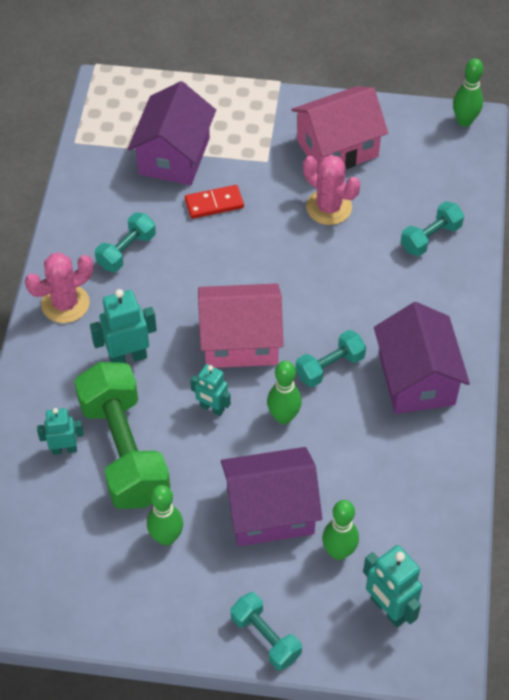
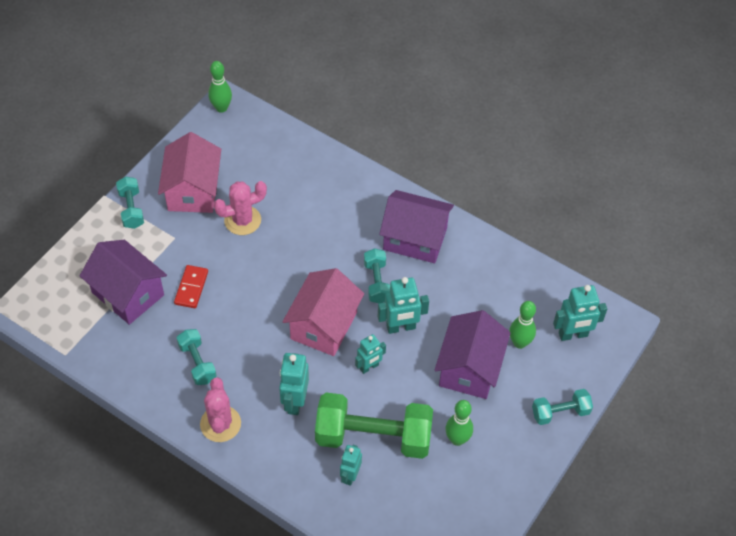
camera: 65 degrees left, 0 degrees up
green bowling pin [267,361,302,424] -> turquoise robot [378,277,429,334]
turquoise dumbbell [401,201,464,256] -> turquoise dumbbell moved to [116,177,144,229]

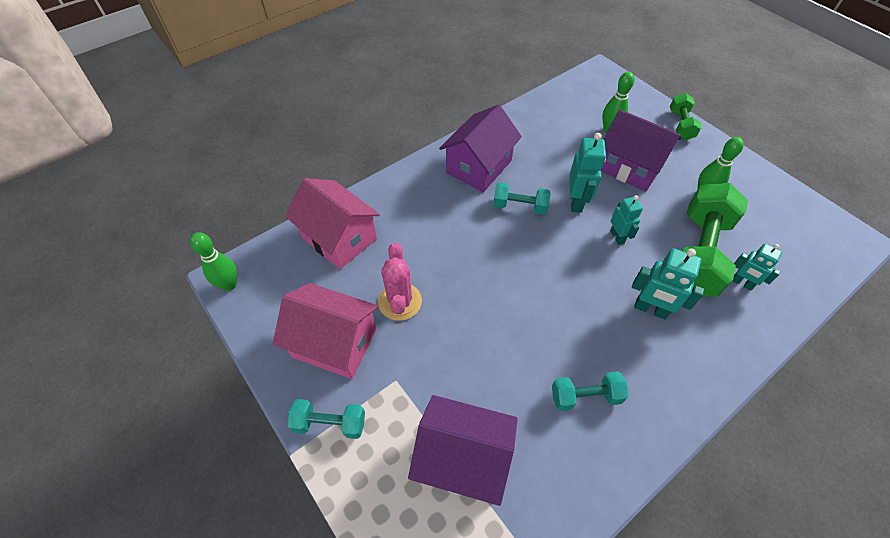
camera: 70 degrees left, 0 degrees up
purple house [80,240,167,325] -> purple house turned 45 degrees clockwise [408,395,518,506]
red domino [174,265,208,308] -> none
pink cactus [200,378,241,442] -> none
pink house [282,268,364,356] -> pink house moved to [285,178,380,269]
turquoise dumbbell [532,389,593,425] -> green dumbbell [670,93,702,140]
turquoise robot [553,285,607,341] -> none

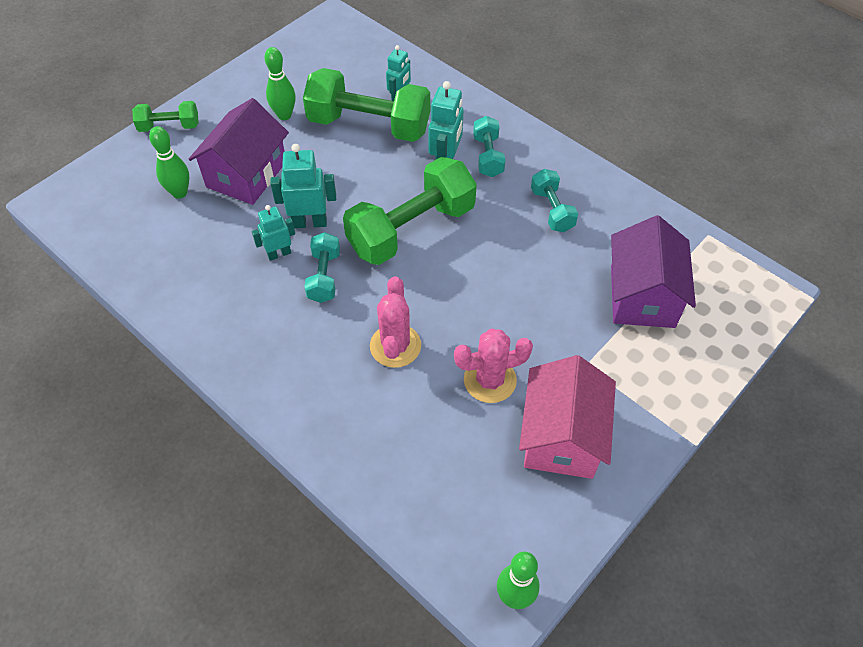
camera: 100 degrees left, 0 degrees up
pink house [285,178,380,269] -> none
turquoise dumbbell [287,399,365,439] -> turquoise dumbbell moved to [473,116,505,177]
purple house [439,105,522,192] -> none
turquoise robot [610,195,643,245] -> turquoise robot moved to [252,205,295,261]
none -> green dumbbell [343,157,477,265]
none -> pink cactus [370,276,421,368]

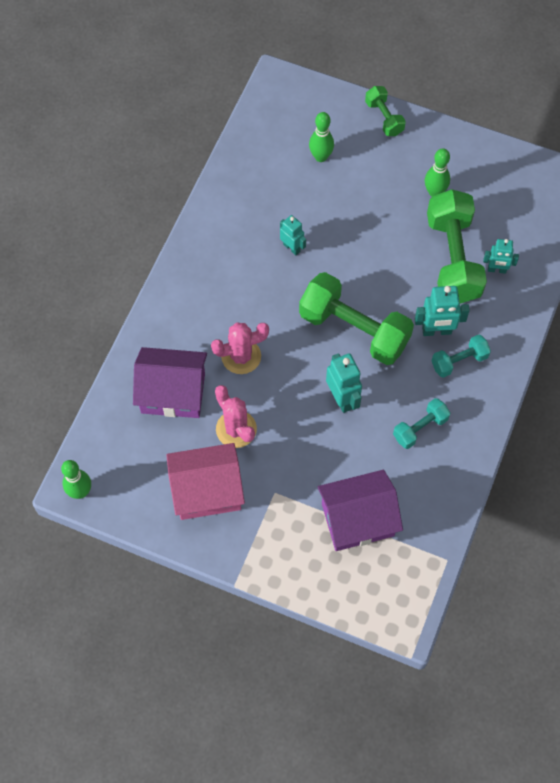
camera: 70 degrees right, 10 degrees up
purple house [188,98,289,205] -> purple house moved to [133,347,207,418]
turquoise robot [270,144,336,229] -> turquoise robot moved to [326,353,362,413]
turquoise dumbbell [304,232,340,303] -> none

